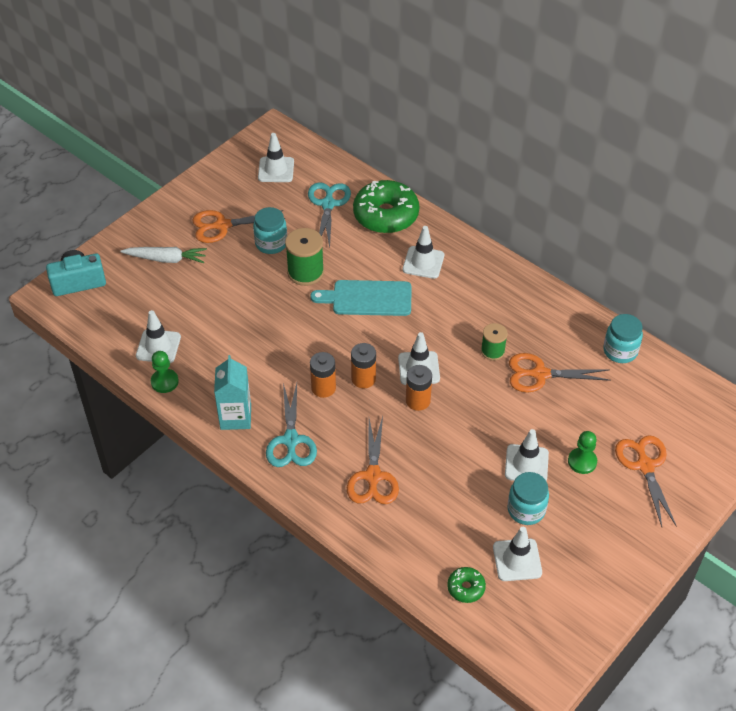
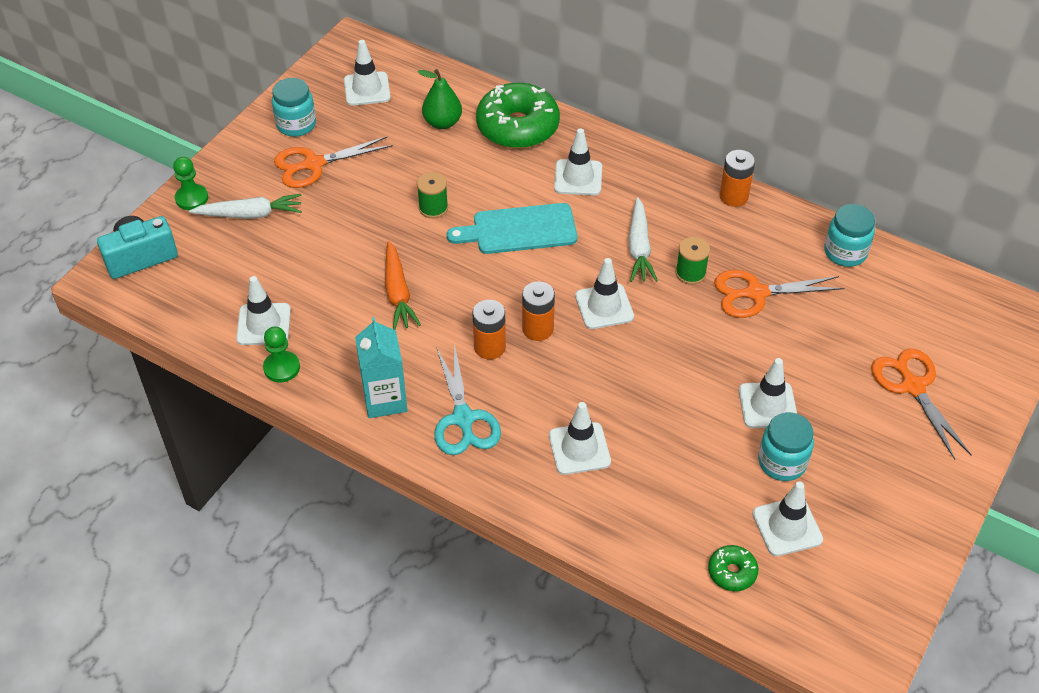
camera: 10 degrees left, 0 degrees up
turquoise jar [253,207,287,254] -> turquoise jar moved to [272,78,316,137]
green spool [285,228,324,286] -> green spool [417,172,448,218], size x0.63
turquoise scissors [308,182,351,248] -> green pear [418,69,462,129]
orange scissors [347,416,399,504] -> white traffic cone [549,402,611,475]
orange battery [406,365,432,411] -> orange battery moved to [720,150,755,207]
green pawn [568,431,597,474] -> green pawn moved to [173,157,208,210]
none -> orange carrot [385,241,421,330]
none -> white carrot [628,197,658,282]

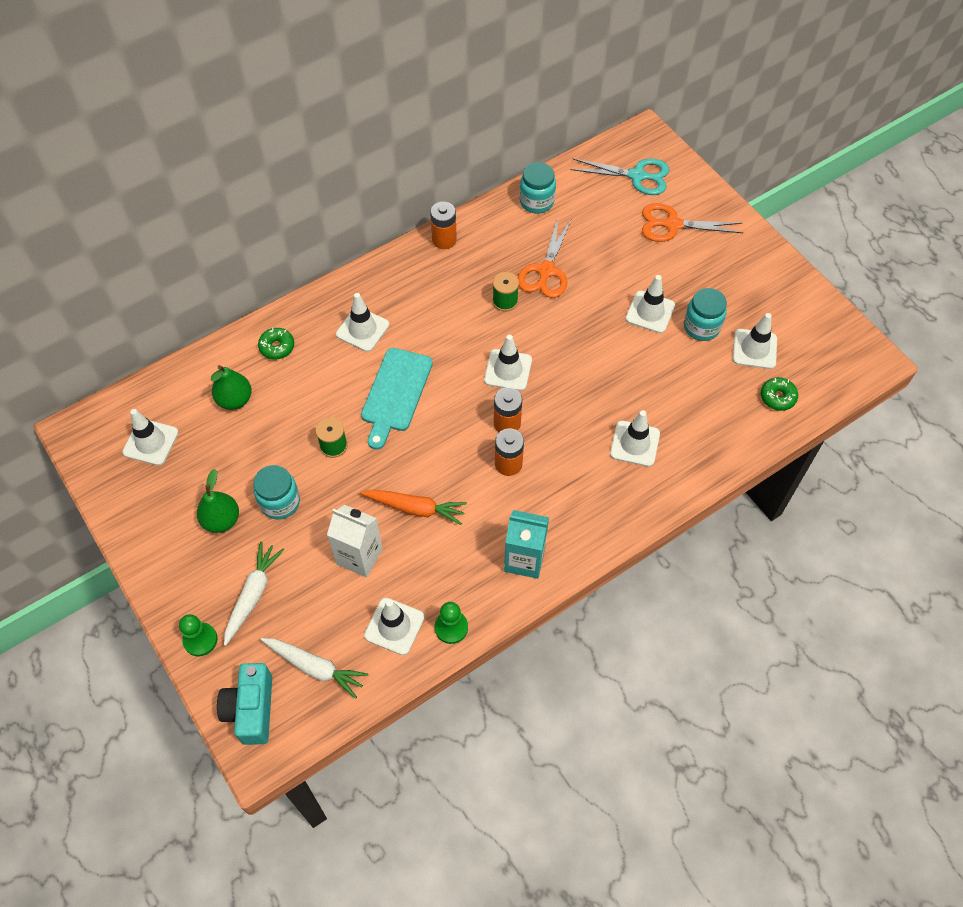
camera: 65 degrees left, 10 degrees up
turquoise jar [272,78,316,137] -> turquoise jar moved to [253,465,300,520]
orange scissors [274,136,393,188] -> green pear [197,469,239,533]
turquoise scissors [434,343,501,455] -> turquoise scissors moved to [570,158,669,195]
green donut [476,83,560,149] -> green donut [258,328,294,359], size x0.46
white carrot [628,197,658,282] -> white carrot moved to [261,638,368,699]
none -> white carton [327,505,383,578]

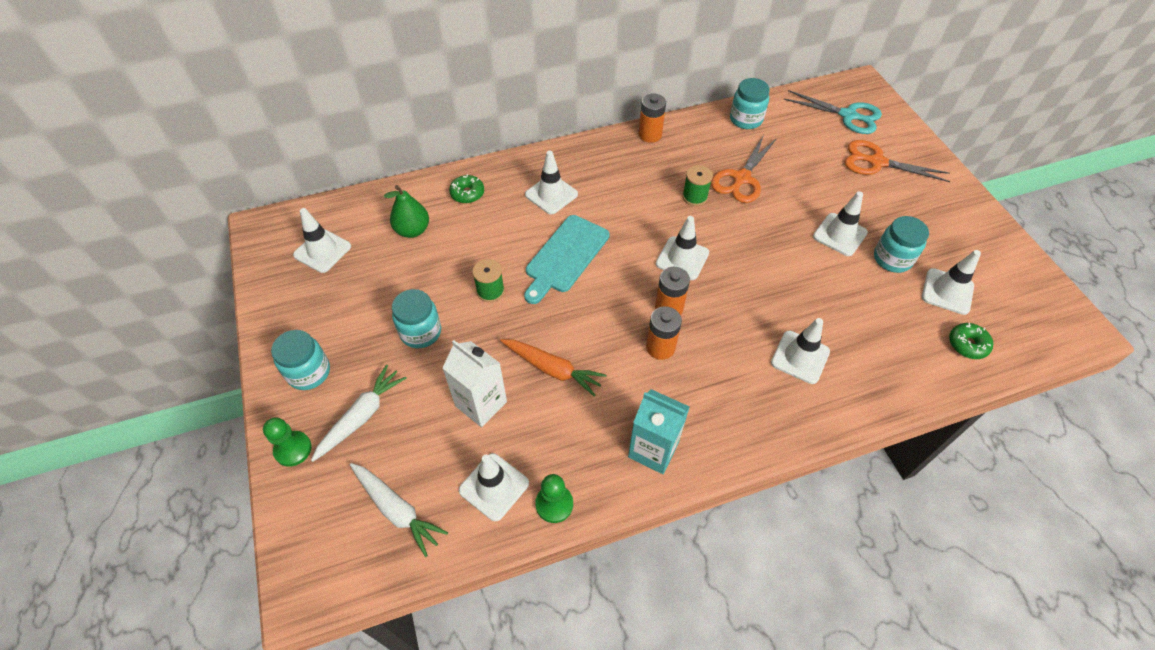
camera: 15 degrees right, 5 degrees down
green pear [197,469,239,533] -> none
turquoise camera [217,663,272,745] -> none
none -> turquoise jar [271,330,330,390]

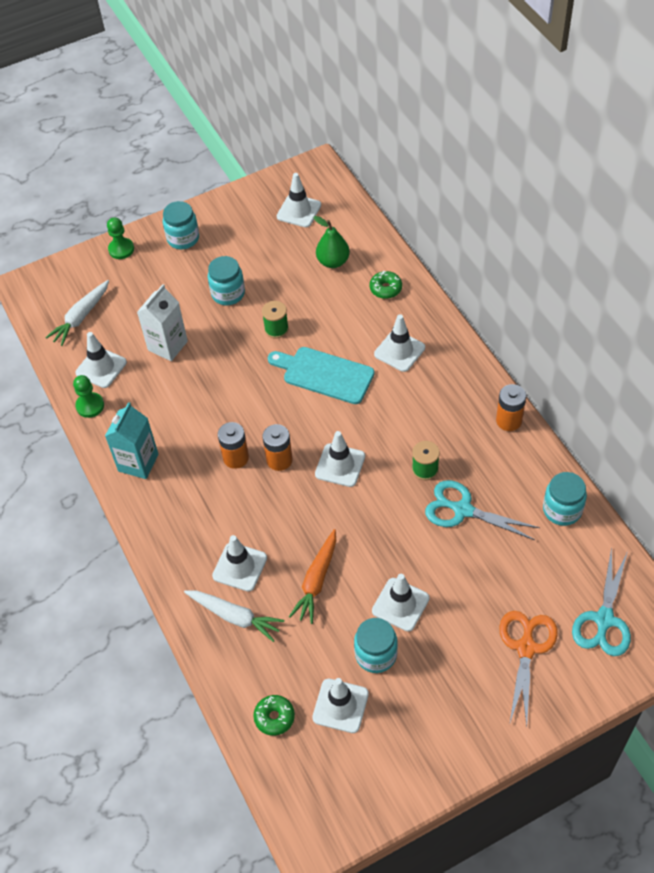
camera: 85 degrees right, 0 degrees up
white carrot [311,364,407,462] -> white carrot moved to [184,590,284,642]
orange carrot [500,339,606,397] -> orange carrot moved to [289,529,336,624]
orange scissors [711,135,777,203] -> turquoise scissors [425,480,540,540]

